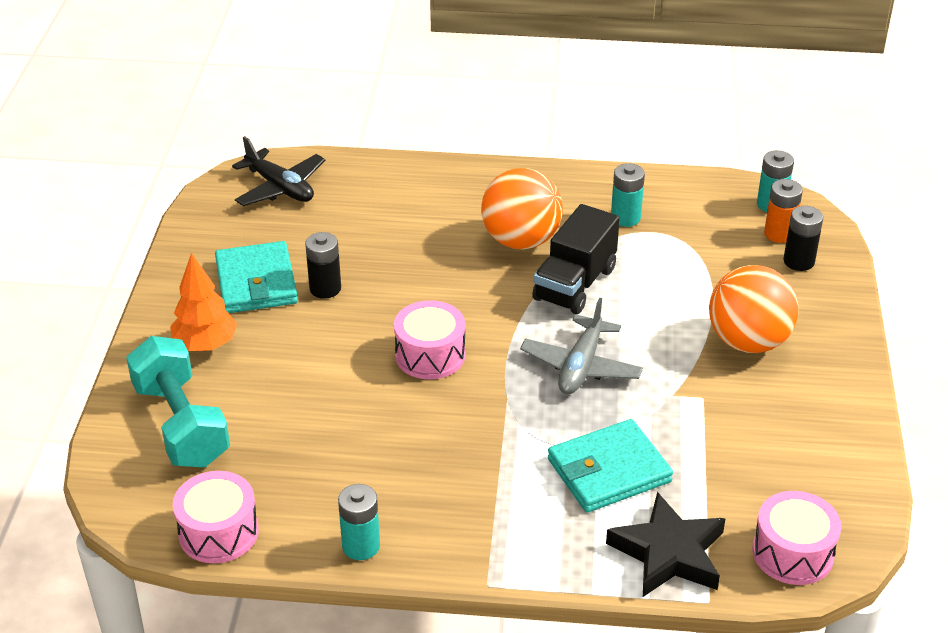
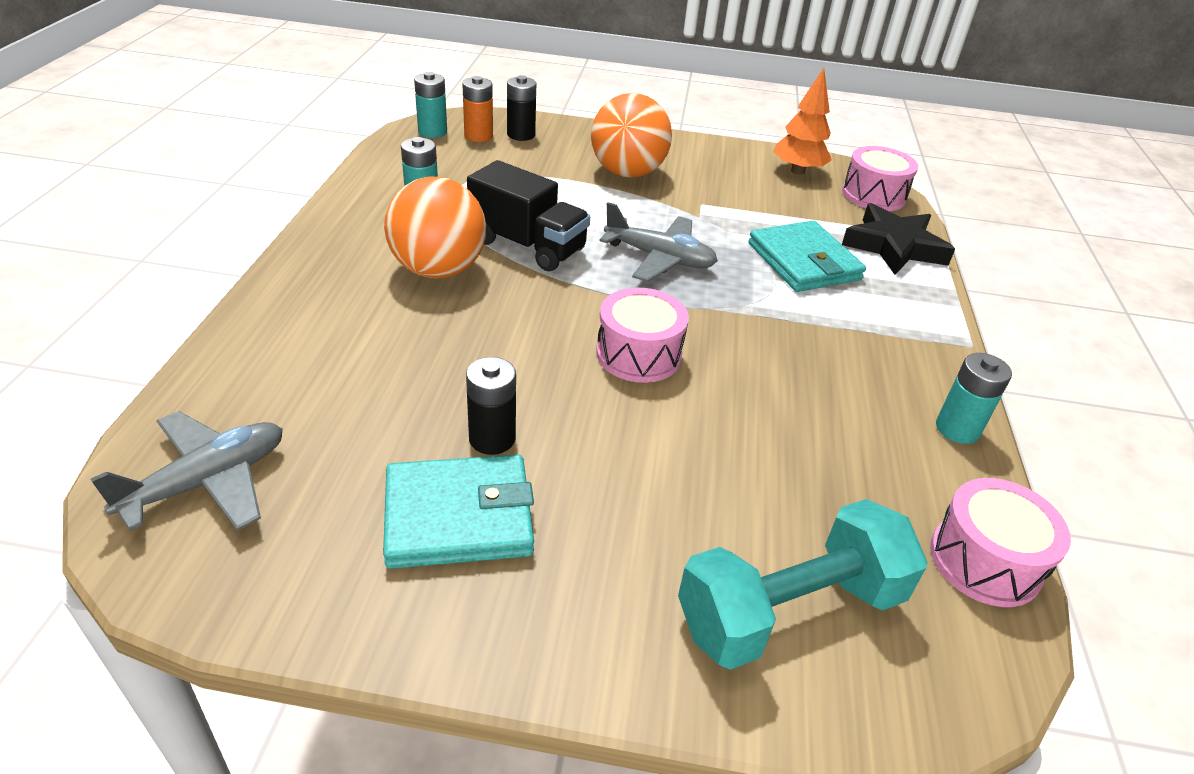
camera: 90 degrees left, 0 degrees up
orange tree [170,253,237,351] -> orange tree moved to [773,68,832,175]
black plane [232,136,325,206] -> grey plane [90,411,283,531]

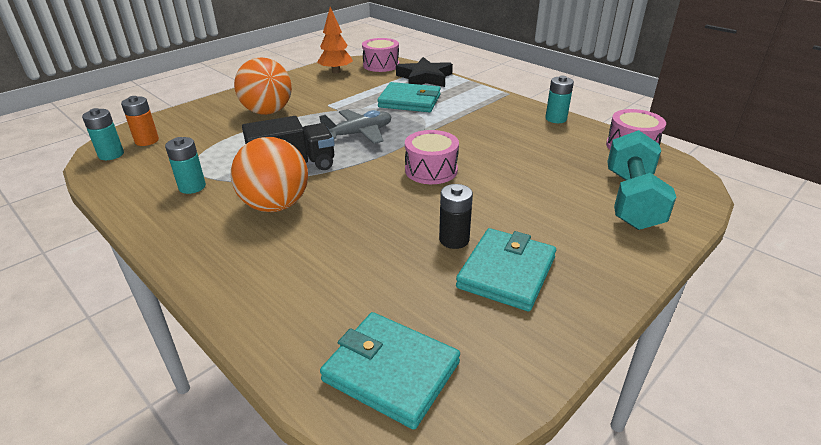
camera: 50 degrees left, 5 degrees down
grey plane [90,411,283,531] -> turquoise wallet [320,312,460,430]
black battery [507,75,536,141] -> none

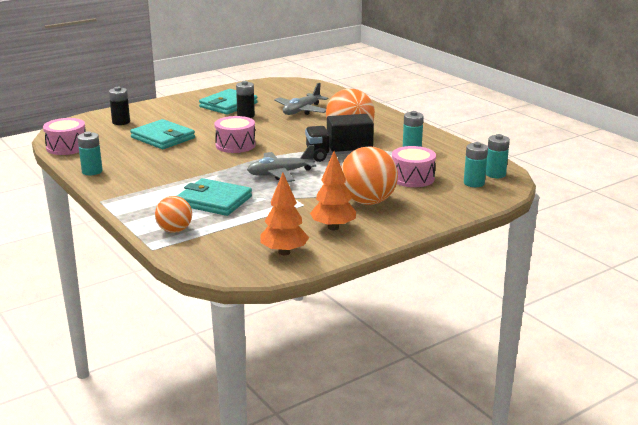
camera: 170 degrees left, 10 degrees down
orange battery [121,96,159,146] -> turquoise battery [464,142,488,187]
turquoise wallet [320,312,460,430] -> turquoise wallet moved to [130,119,195,149]
pink drum [362,38,399,72] -> pink drum moved to [392,146,436,187]
black star [396,57,453,87] -> orange ball [155,196,192,233]
turquoise dumbbell [607,130,676,230] -> black battery [109,87,130,125]
none -> grey plane [274,83,328,115]
none -> orange tree [310,151,356,230]

